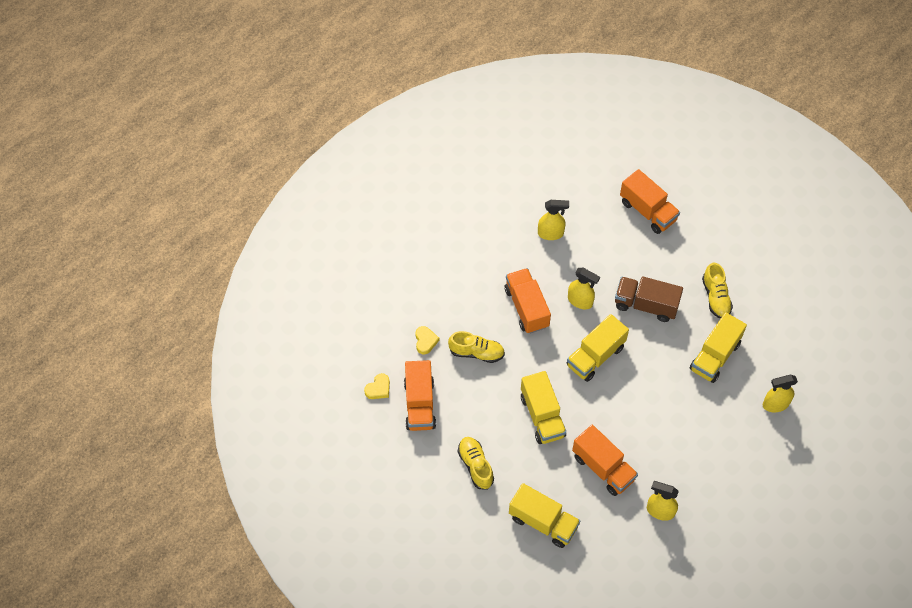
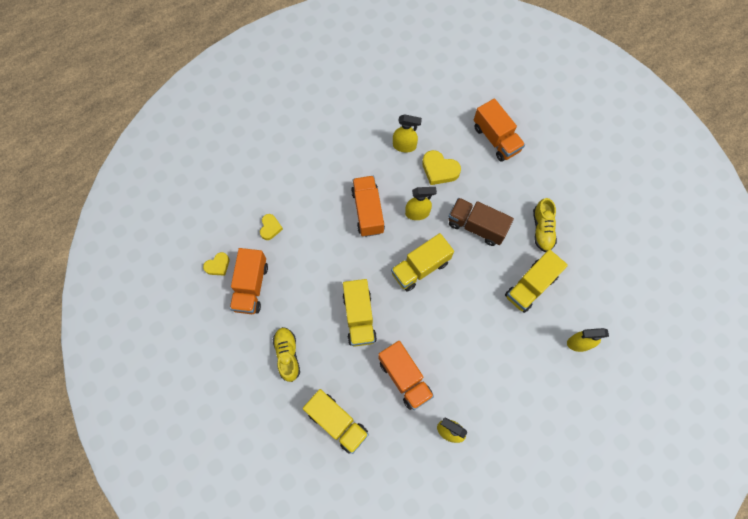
camera: 10 degrees right, 10 degrees up
yellow shoe [448,331,505,363] -> none
yellow spray bottle [568,268,600,309] -> yellow spray bottle turned 45 degrees counterclockwise [405,187,437,220]
none -> yellow heart [422,150,461,185]

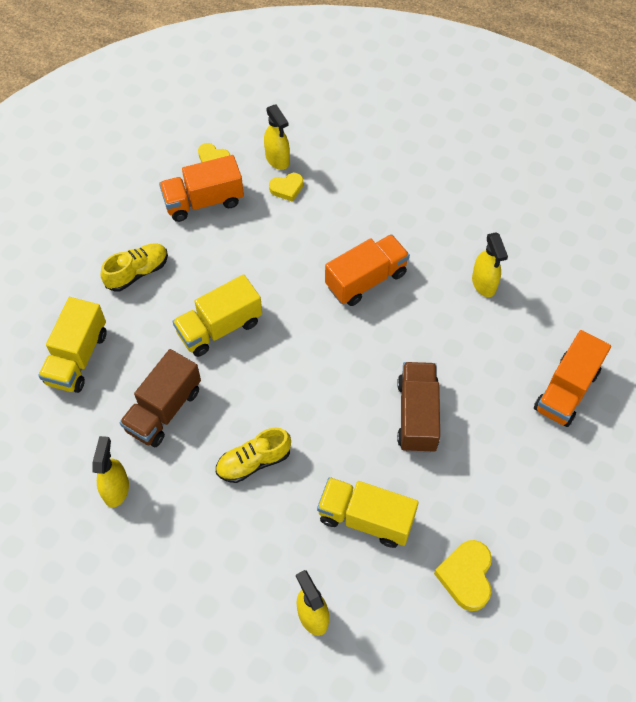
camera: 65 degrees right, 10 degrees down
orange truck [378,341,434,410] -> brown truck [119,349,201,447]
yellow truck [391,233,454,291] -> none
yellow spray bottle [405,187,437,220] -> yellow spray bottle moved to [264,105,290,170]
yellow heart [422,150,461,185] -> yellow heart moved to [434,540,492,611]
yellow shoe [533,198,557,252] -> yellow shoe moved to [216,428,291,483]

